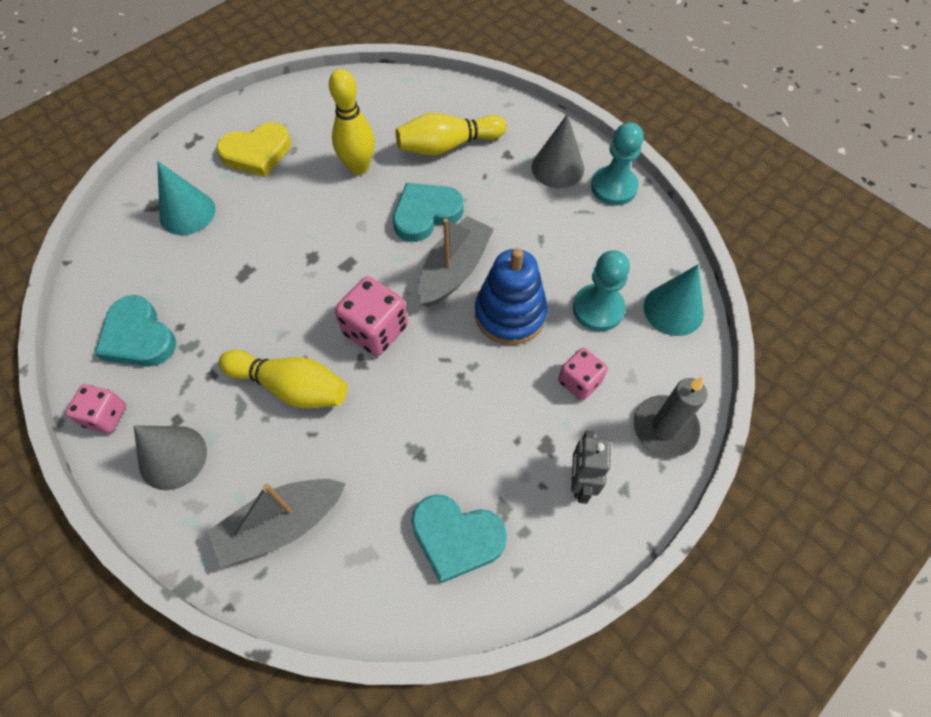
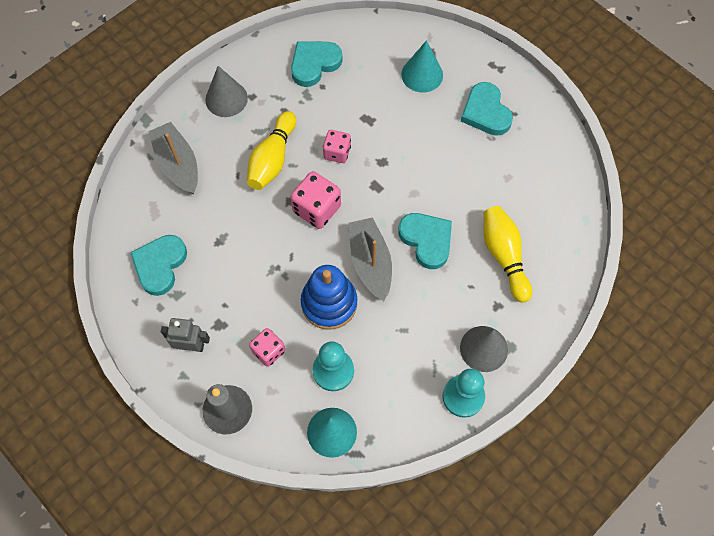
camera: 90 degrees right, 5 degrees up
pink dice [66,384,126,433] -> pink dice moved to [323,130,351,163]
yellow heart [217,122,291,177] -> turquoise heart [461,82,513,136]
yellow bowling pin [329,69,375,175] -> none
grey boat [418,216,494,307] -> grey boat turned 135 degrees counterclockwise [348,217,392,301]

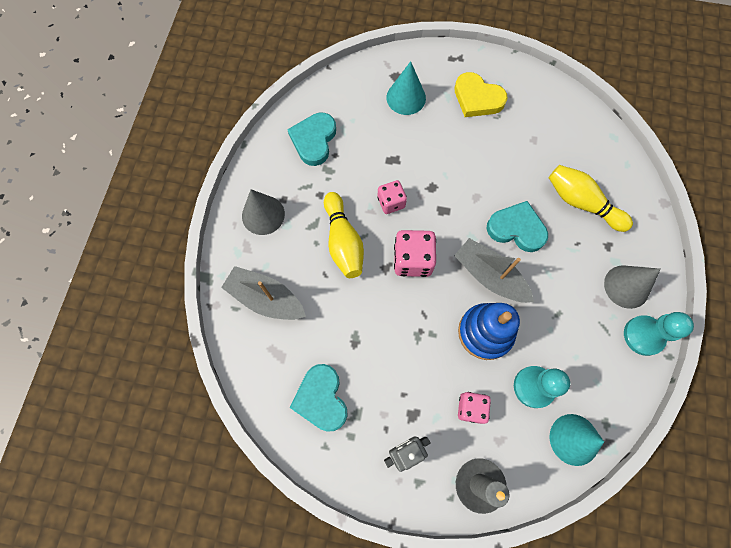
camera: 35 degrees left, 5 degrees up
turquoise heart [461,82,513,136] -> yellow heart [454,72,508,117]

